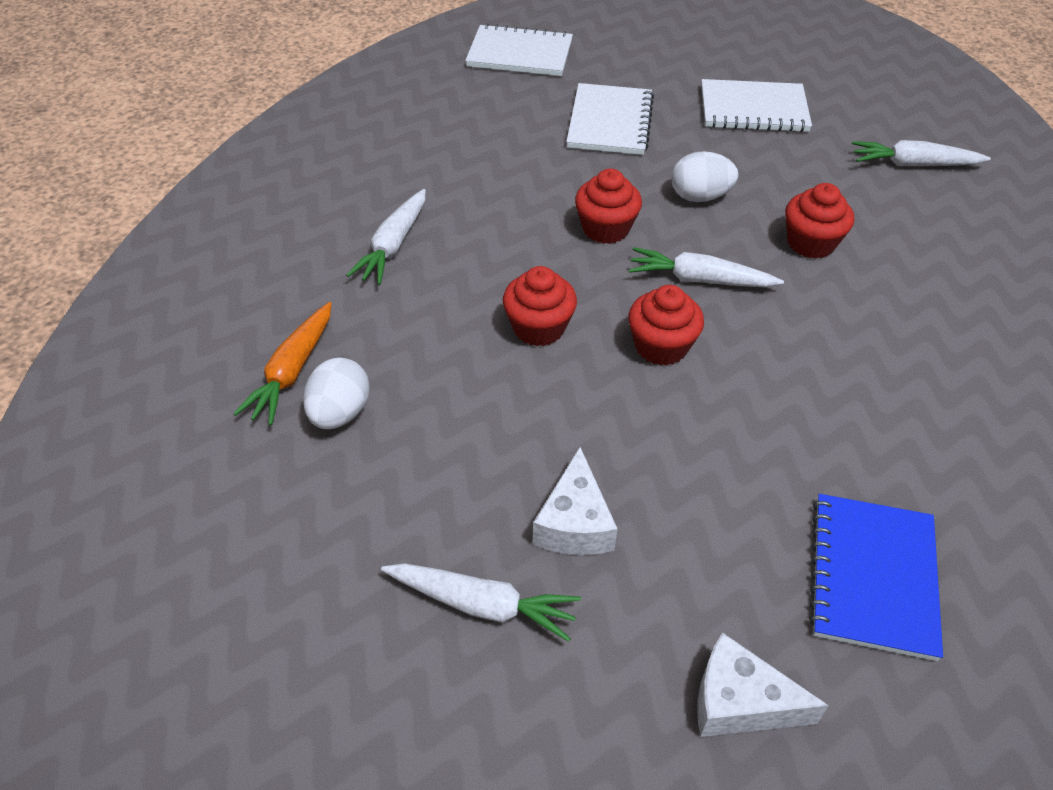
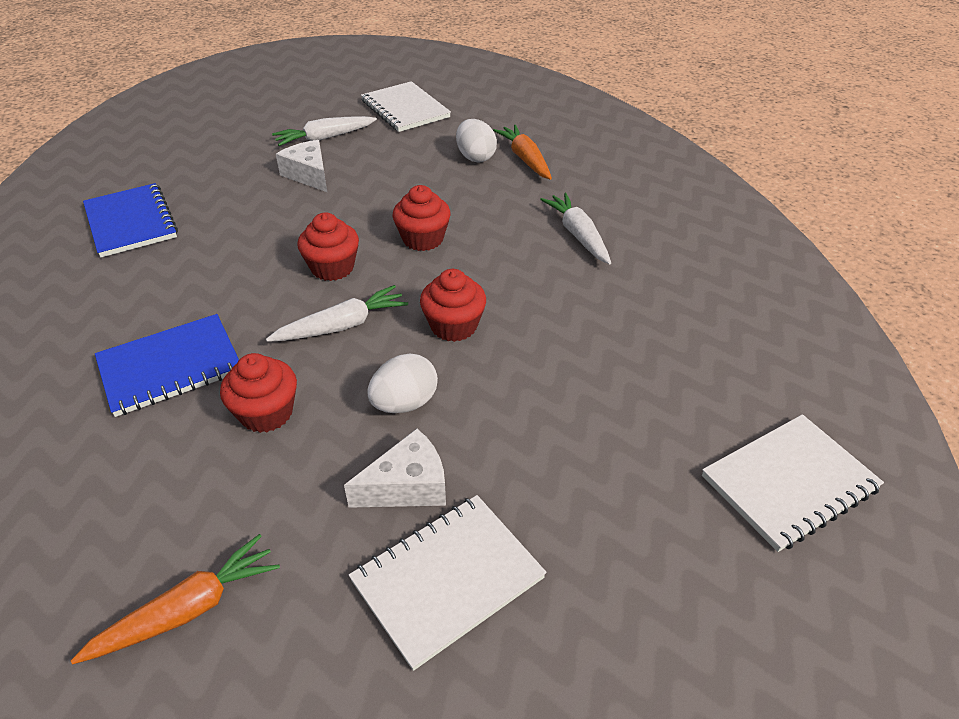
camera: 140 degrees right, 5 degrees down
white notebook [566,83,654,155] -> white notebook moved to [361,81,451,132]
white cheese [697,633,829,737] -> white cheese moved to [344,429,446,508]
white carrot [852,140,991,166] -> orange carrot [71,534,280,664]
none -> blue notebook [95,314,239,417]

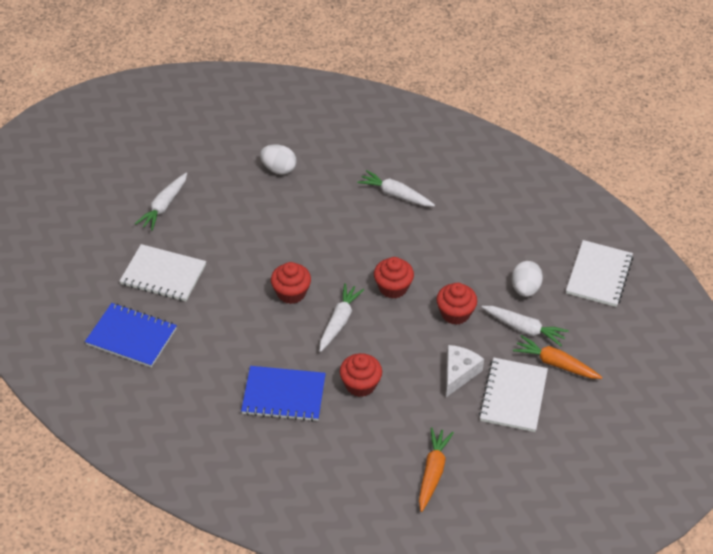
camera: 40 degrees left, 5 degrees up
blue notebook [95,314,239,417] -> blue notebook turned 75 degrees clockwise [241,366,326,422]
white cheese [276,140,327,192] -> none
white notebook [361,81,451,132] -> white notebook moved to [119,244,206,301]
white egg [367,353,438,413] -> white egg moved to [512,261,543,297]
red cupcake [392,185,451,251] -> red cupcake moved to [436,283,477,325]
orange carrot [493,125,552,180] -> orange carrot moved to [513,335,602,379]
none -> white carrot [482,306,569,346]

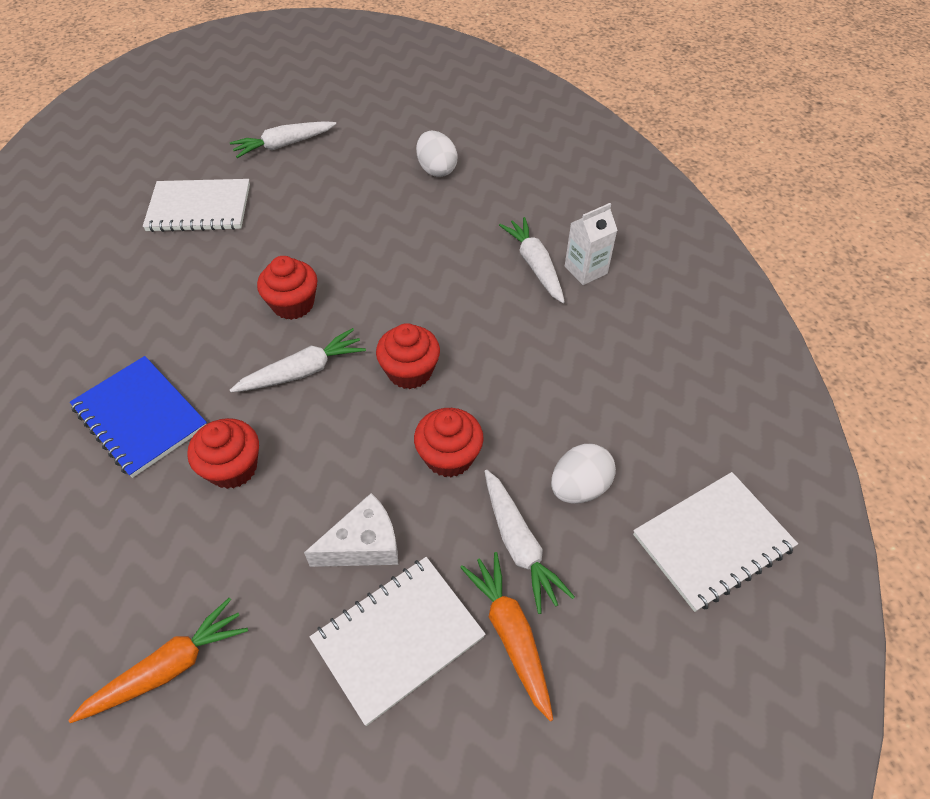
camera: 40 degrees right, 5 degrees up
blue notebook [85,303,177,367] -> none
white notebook [119,244,206,301] -> white notebook turned 60 degrees counterclockwise [143,179,250,232]
none -> white carton [565,203,618,285]

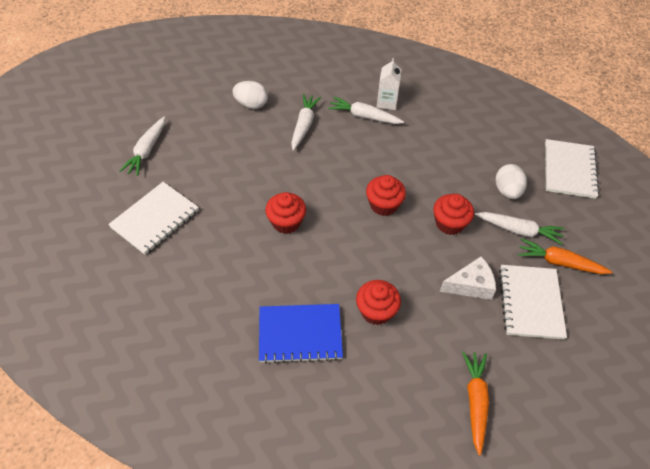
camera: 50 degrees left, 0 degrees up
white carrot [230,328,366,392] -> white carrot moved to [291,94,321,151]
white cheese [304,493,398,567] -> white cheese turned 60 degrees clockwise [440,256,496,300]

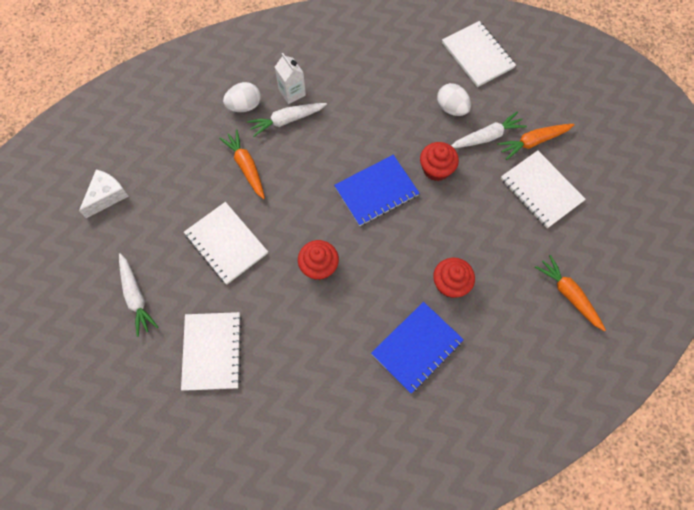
camera: 40 degrees left, 15 degrees up
white egg [232,81,268,109] -> white egg moved to [223,82,261,112]
white carrot [291,94,321,151] -> orange carrot [219,129,265,199]
red cupcake [366,175,406,216] -> blue notebook [334,155,419,226]
white cheese [440,256,496,300] -> white cheese moved to [79,169,129,218]
none -> white notebook [184,202,268,284]

